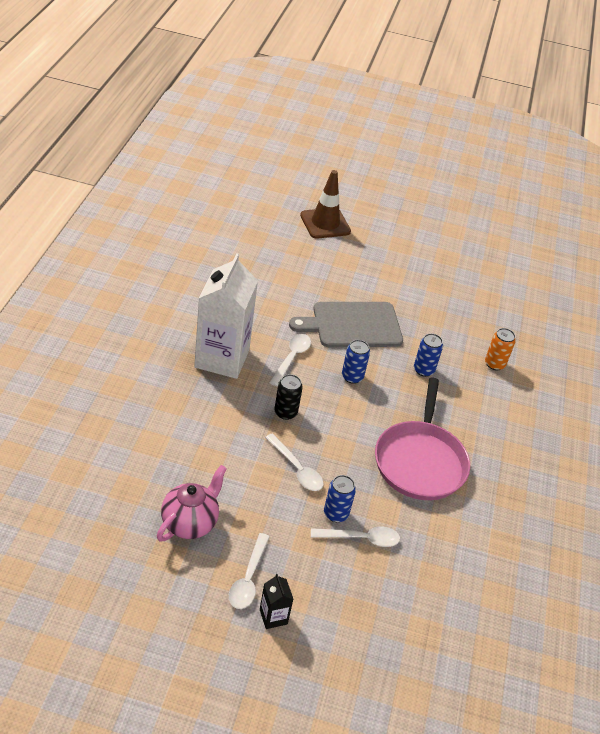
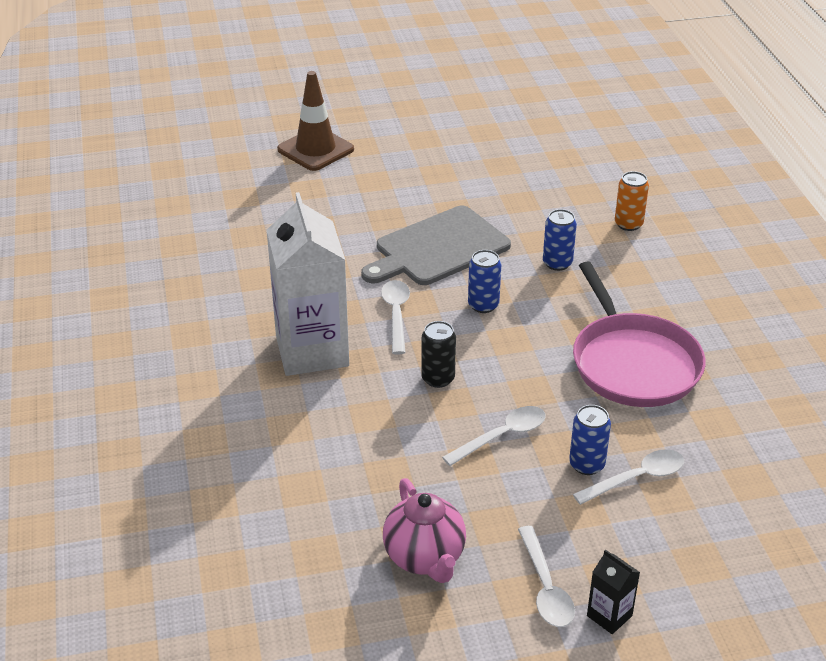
camera: 20 degrees left, 5 degrees down
pink teapot [157,465,227,541] -> pink teapot turned 150 degrees clockwise [383,478,466,583]
white spoon [265,433,323,491] -> white spoon turned 60 degrees counterclockwise [442,406,546,466]

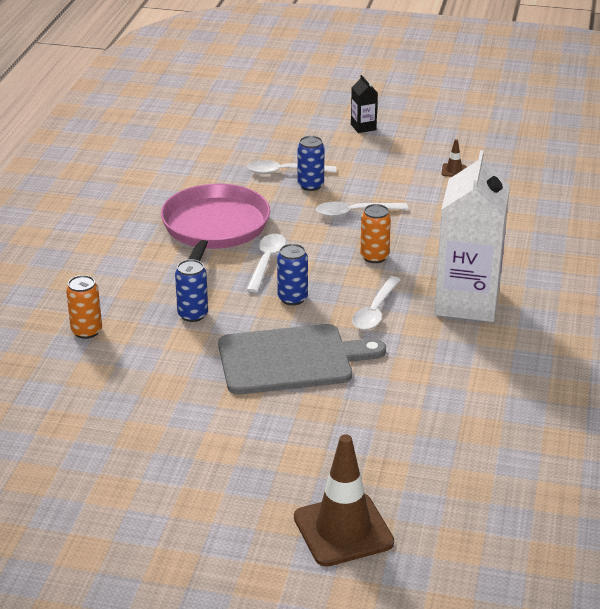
camera: 155 degrees left, 5 degrees down
pink teapot [383,478,466,583] -> brown traffic cone [441,139,467,177]
black can [421,321,456,388] -> orange can [360,204,391,263]
white spoon [518,526,575,627] -> white spoon moved to [246,234,286,292]

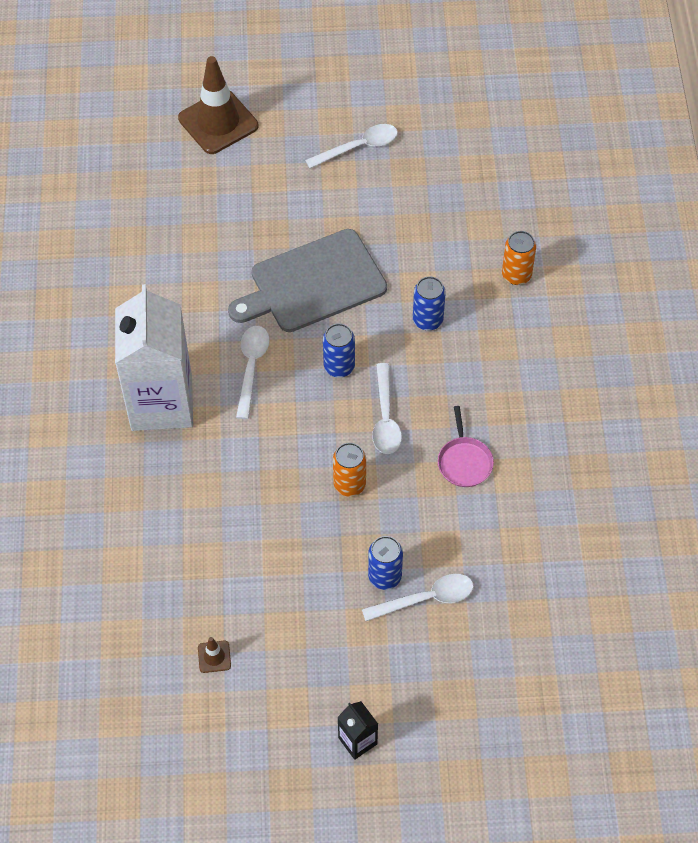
camera: 165 degrees right, 25 degrees up
pink pan [161,184,270,261] -> pink pan [438,406,494,487], size x0.44
white spoon [316,202,408,217] -> white spoon moved to [305,124,398,168]
orange can [360,204,391,263] -> orange can moved to [333,443,366,497]

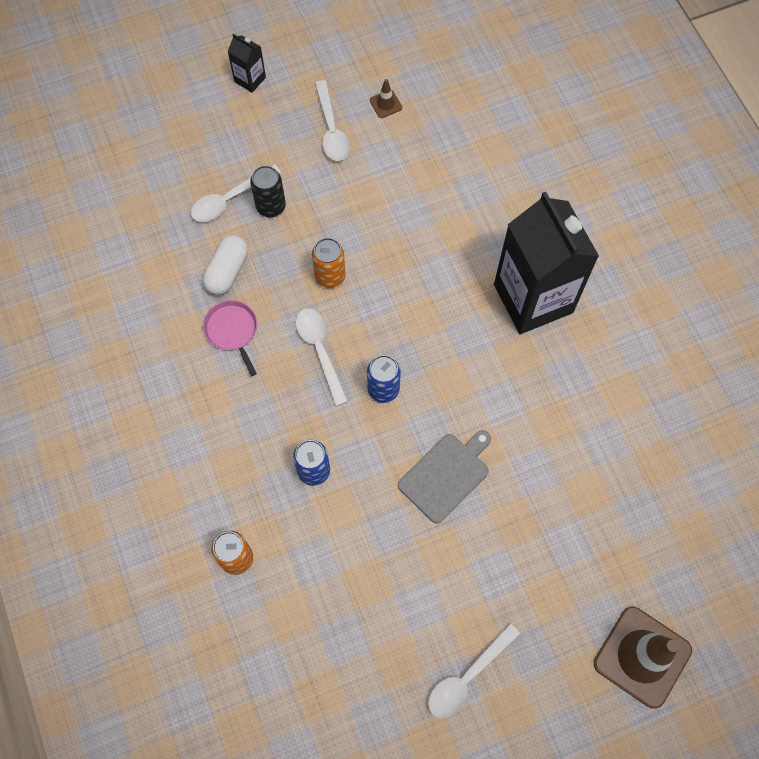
camera: 160 degrees right, 10 degrees up
white carton [115,284,193,431] -> black carton [494,192,599,334]
grey cutting board [228,229,387,332] -> grey cutting board [398,430,491,523], size x0.62
white spoon [236,326,269,419] -> white spoon moved to [315,80,350,161]
blue can [368,536,403,590] -> black can [250,166,286,218]
none -> white capsule [203,235,248,295]

